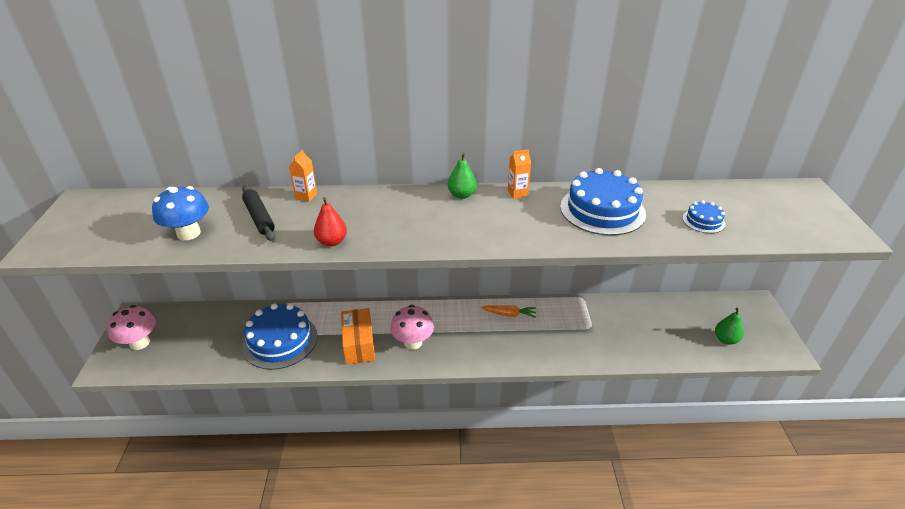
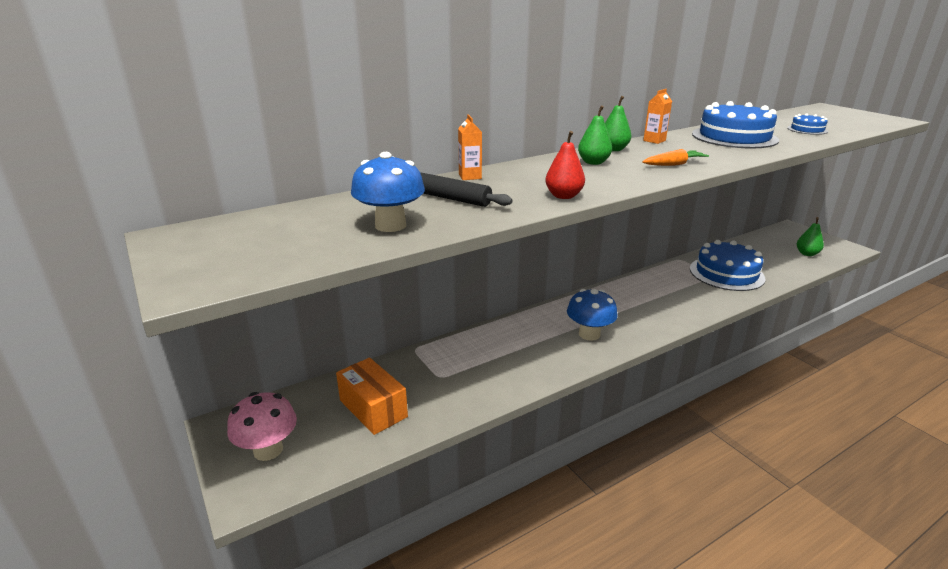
camera: 30 degrees left, 10 degrees down
blue cake [242,304,318,370] -> blue cake moved to [690,240,766,291]
orange box [341,308,375,365] -> orange box moved to [336,358,408,435]
pink mushroom [390,305,434,350] -> blue mushroom [567,289,618,341]
orange carrot [481,305,536,318] -> orange carrot moved to [642,149,709,166]
none -> green pear [578,106,612,165]

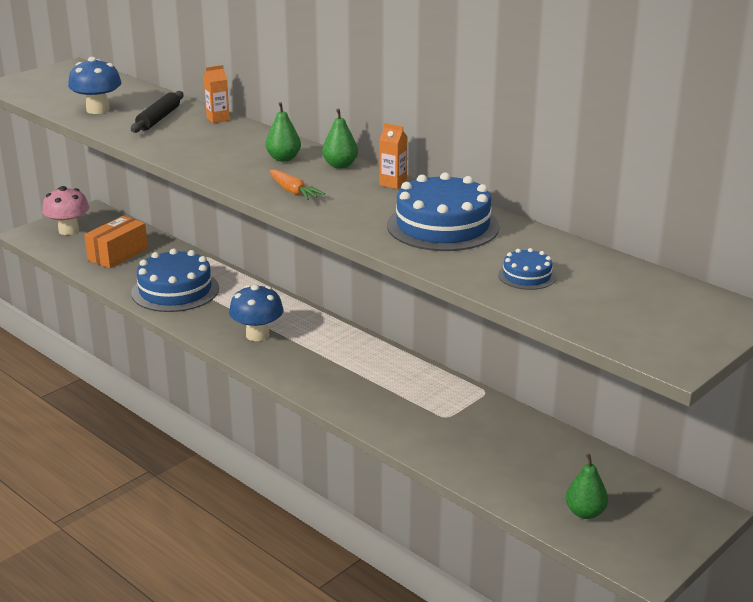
camera: 75 degrees right, 0 degrees up
red pear [545,131,585,199] -> none
blue cake [690,240,766,291] -> blue cake moved to [131,248,219,312]

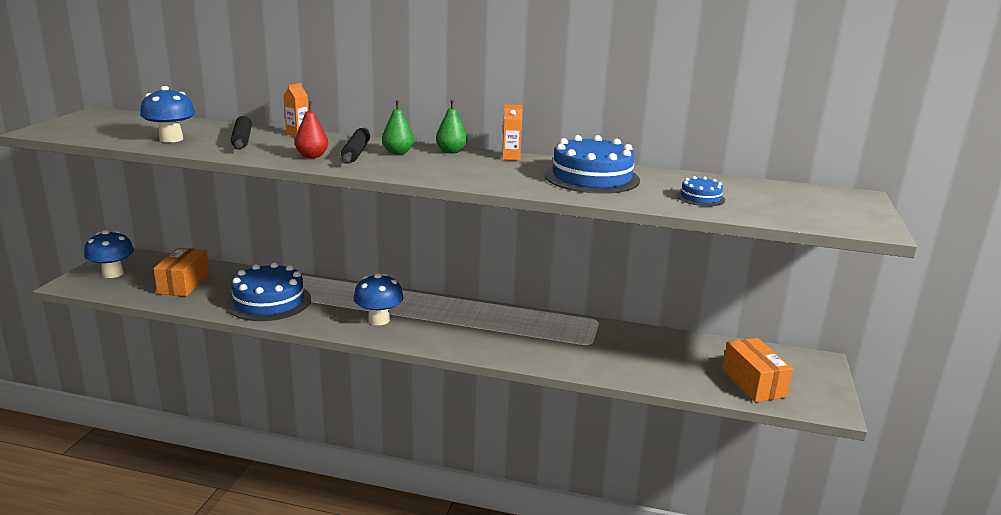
camera: 30 degrees left, 5 degrees down
pink mushroom [42,186,89,235] -> blue mushroom [84,230,134,278]
orange carrot [269,170,325,200] -> none
green pear [566,454,608,519] -> orange box [722,338,793,402]
none -> red pear [295,101,328,158]
none -> black rolling pin [341,128,370,164]

